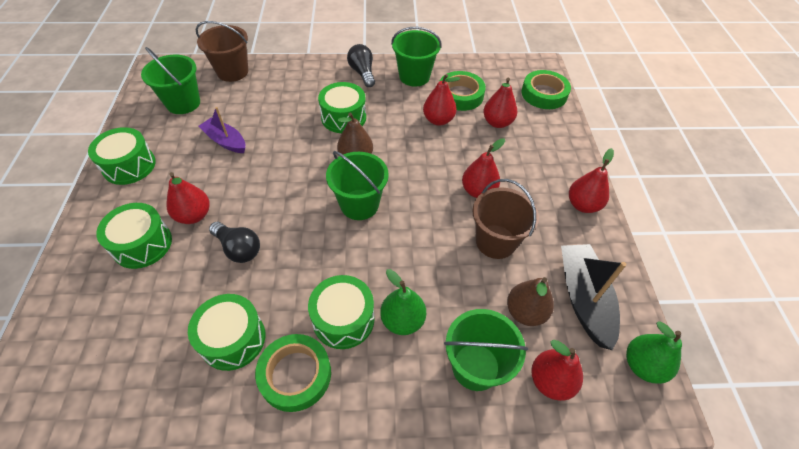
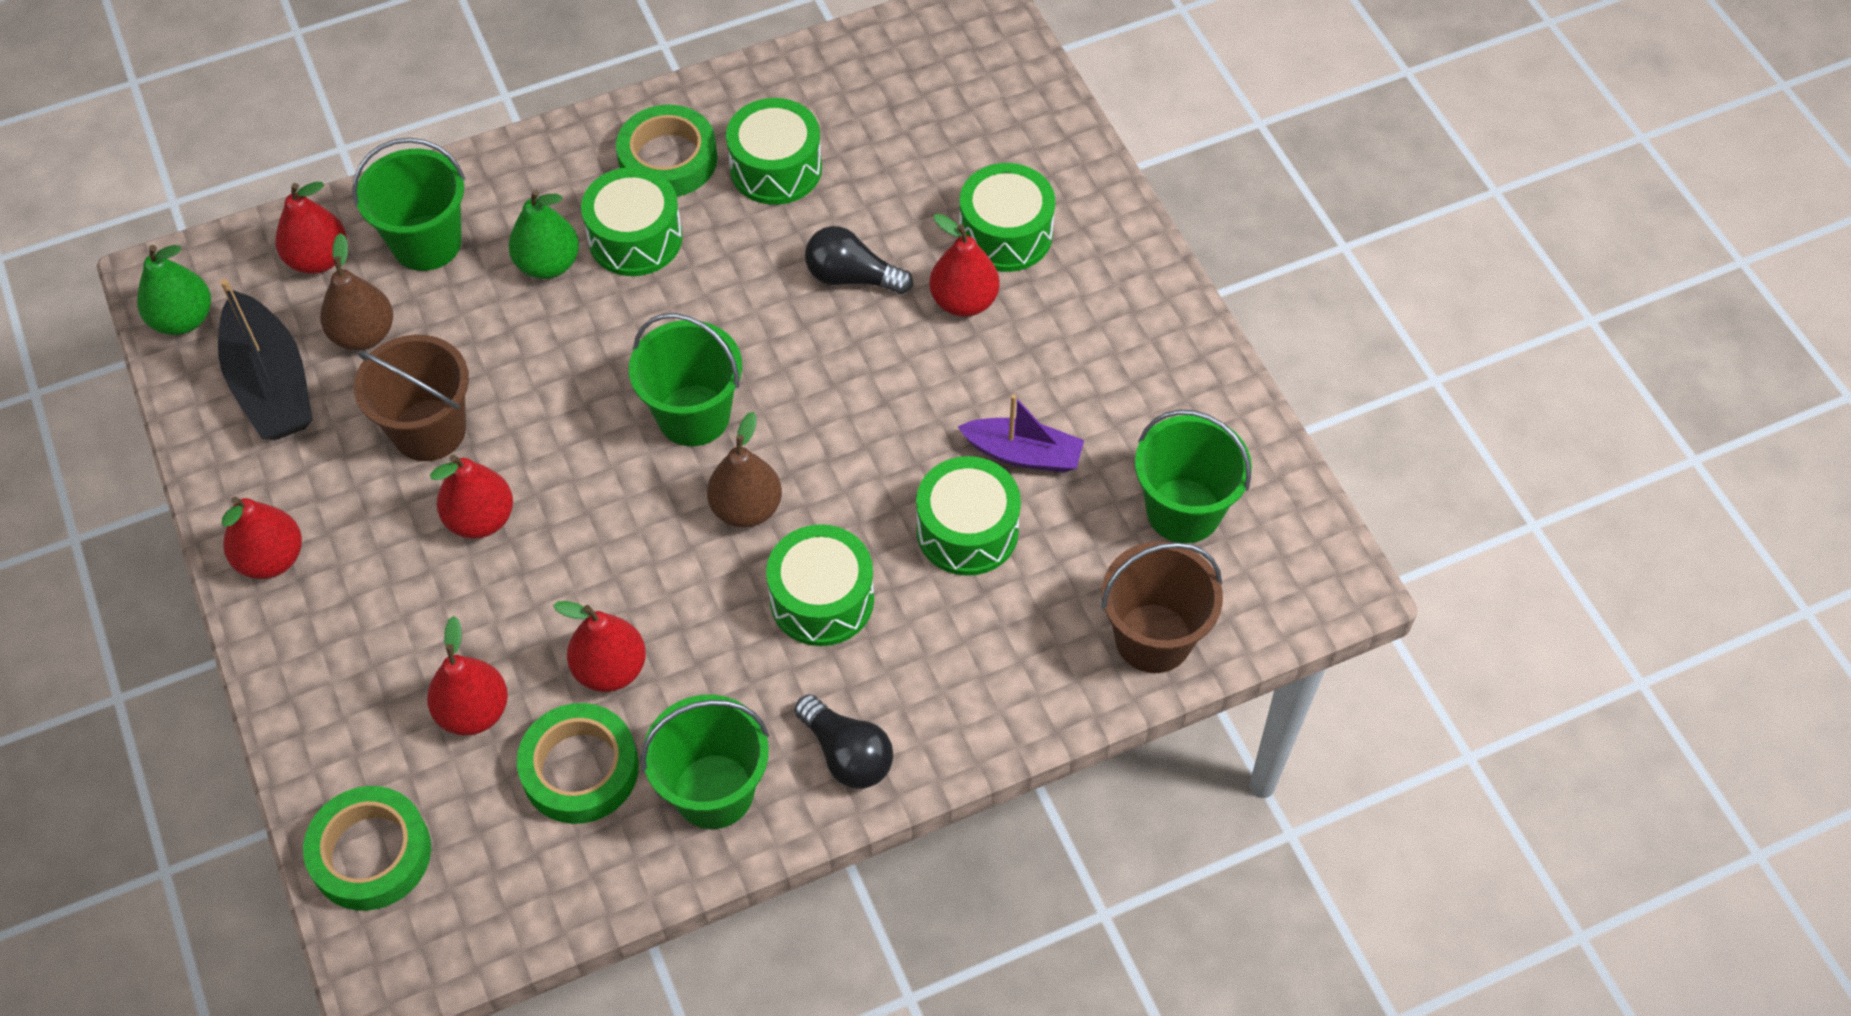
camera: 160 degrees right, 5 degrees up
green drum [88,127,156,185] -> green drum moved to [916,456,1021,576]

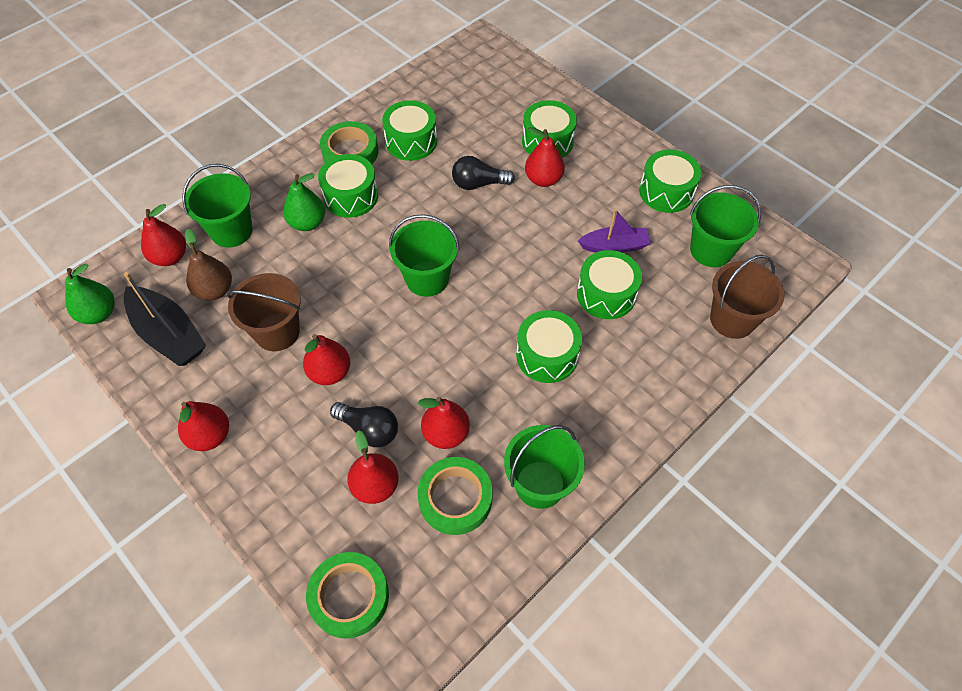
camera: 20 degrees left, 0 degrees up
brown pear [707,412,782,528] -> none
black light bulb [795,694,893,789] -> black light bulb moved to [330,402,398,447]
none -> green drum [639,150,701,213]

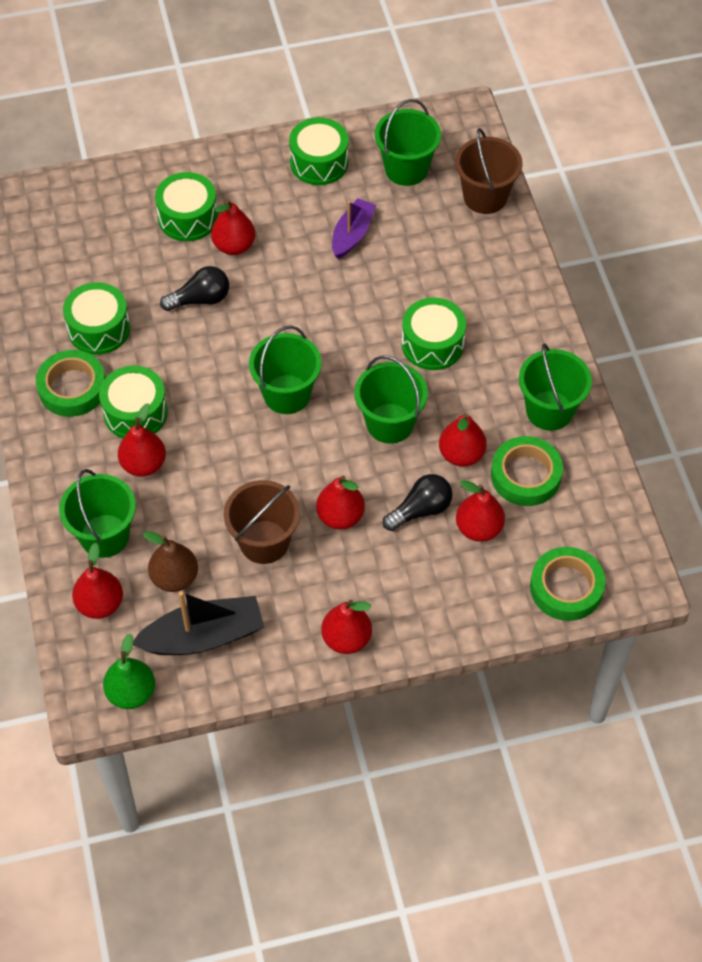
camera: 60 degrees left, 0 degrees up
green pear [283,173,325,231] -> red pear [118,403,166,476]
black light bulb [452,156,515,190] -> black light bulb turned 135 degrees counterclockwise [160,266,229,311]
green drum [577,250,642,319] -> none
none -> green bucket [355,355,428,444]

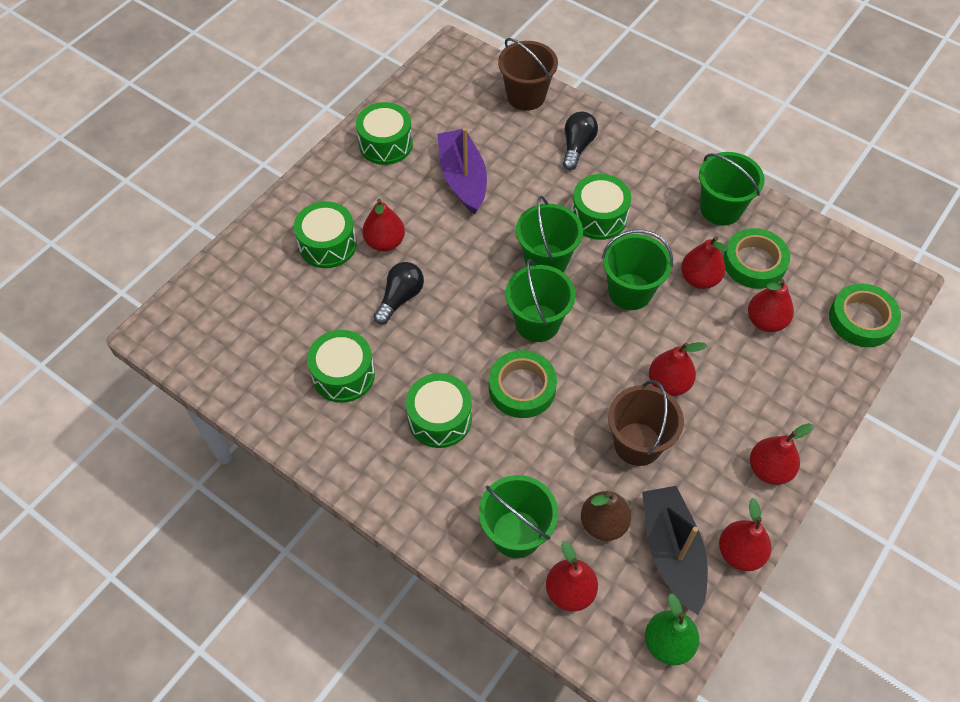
camera: 40 degrees left, 0 degrees up
green tape [36,350,105,417] -> green tape moved to [489,350,557,418]
red pear [118,403,166,476] -> red pear moved to [719,498,772,571]
black boat [133,591,264,655] -> black boat turned 45 degrees counterclockwise [642,486,708,615]
purple boat [332,198,376,259] -> purple boat [437,128,487,214], size x1.51
green bucket [375,99,441,186] -> green bucket moved to [516,196,583,272]
black light bulb [383,474,453,531] -> black light bulb moved to [563,112,598,170]

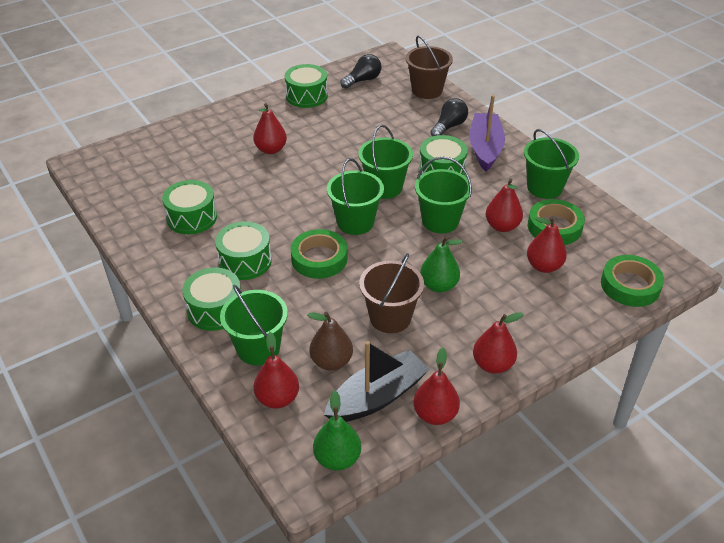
camera: 20 degrees right, 15 degrees down
green drum [294,201,357,268] -> green drum moved to [182,267,241,331]
black light bulb [374,262,424,325] -> black light bulb moved to [340,54,381,89]
purple boat [437,128,487,214] -> purple boat moved to [469,95,505,172]
black boat [642,486,708,615] -> black boat turned 45 degrees clockwise [324,341,430,422]
red pear [649,342,707,396] -> green pear [420,236,463,293]

